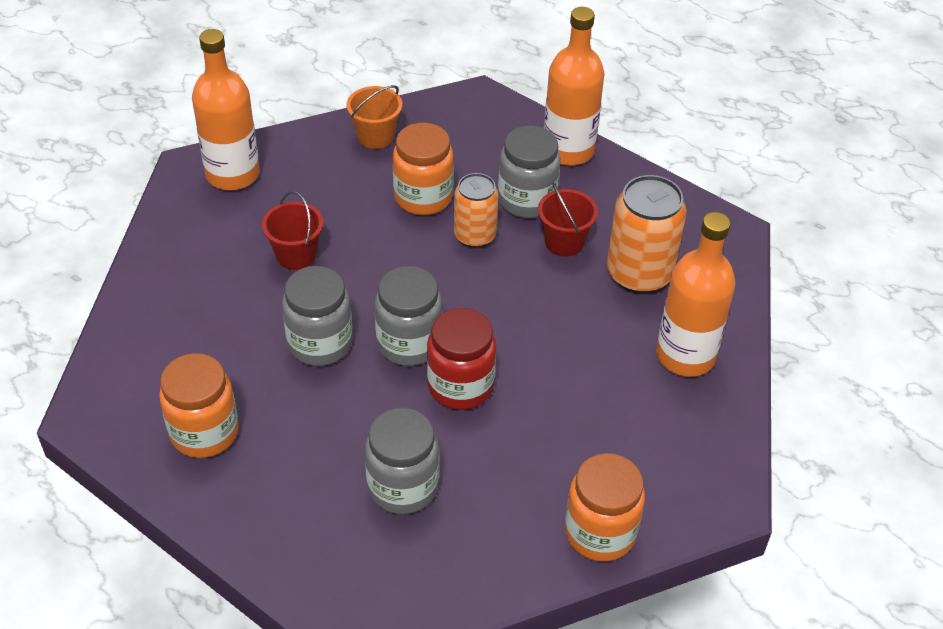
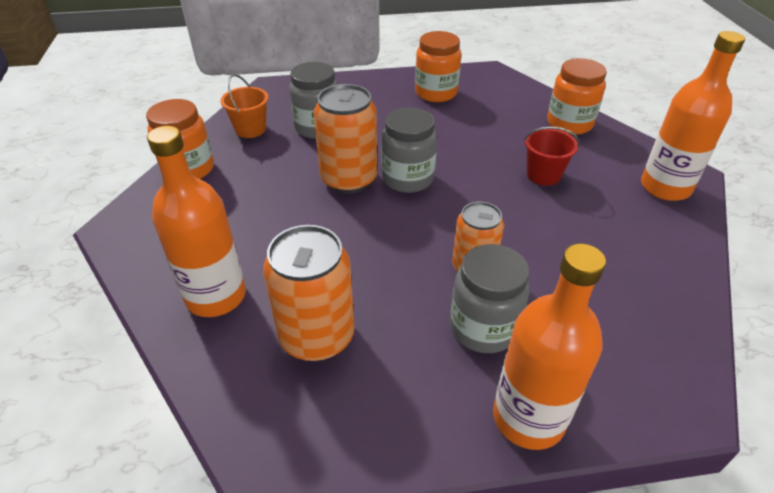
camera: 135 degrees right, 5 degrees down
grey jar [282,266,352,366] -> none
orange bucket [346,85,402,149] -> orange bucket moved to [221,74,269,138]
orange jar [393,123,454,215] -> orange jar moved to [547,58,607,135]
red jar [427,308,496,410] -> orange can [313,84,377,194]
red bucket [538,183,598,256] -> none

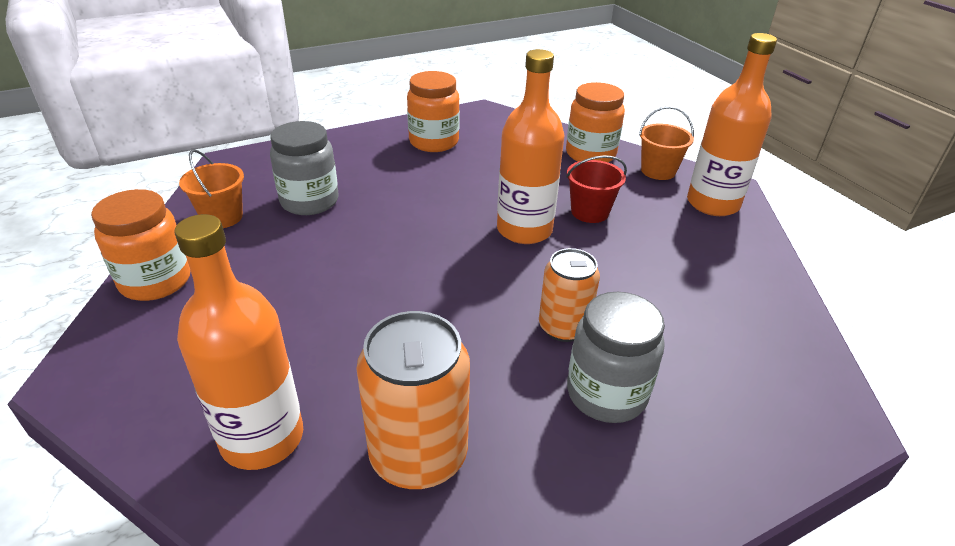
camera: 20 degrees left, 5 degrees down
orange can [313,84,377,194] -> none
grey jar [381,107,437,193] -> none
orange bottle [493,244,606,450] -> orange bottle moved to [497,49,565,244]
none -> orange bucket [639,106,694,180]

